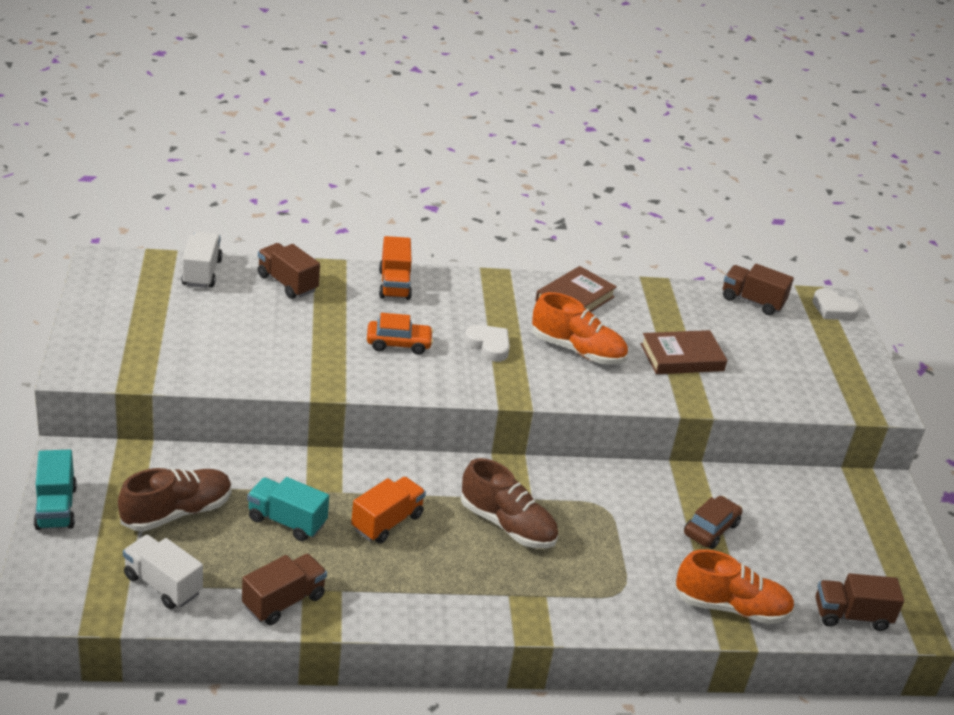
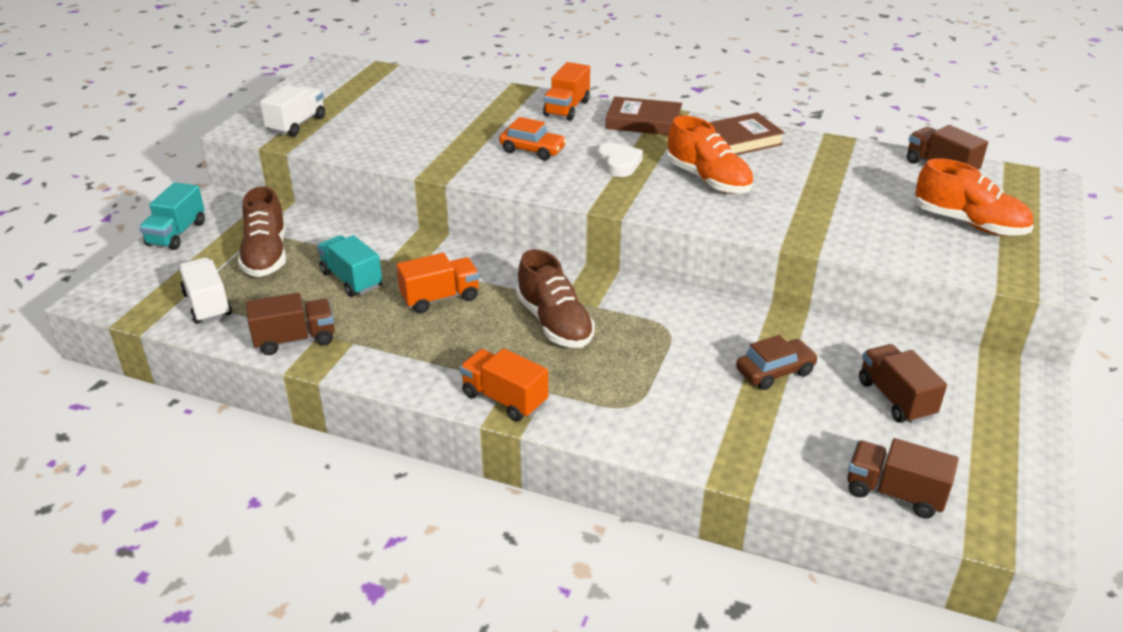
camera: 30 degrees right, 0 degrees up
brown shoe [118,468,232,532] -> brown shoe turned 90 degrees clockwise [238,186,286,277]
white truck [181,232,223,288] -> white truck moved to [260,85,325,137]
brown truck [258,243,320,299] -> brown truck moved to [859,344,947,424]
brown book [641,330,727,374] -> brown book moved to [605,96,682,135]
orange shoe [674,549,795,624] -> orange shoe moved to [914,158,1034,236]
white heart [812,288,860,320] -> none
none -> orange truck [460,348,548,422]

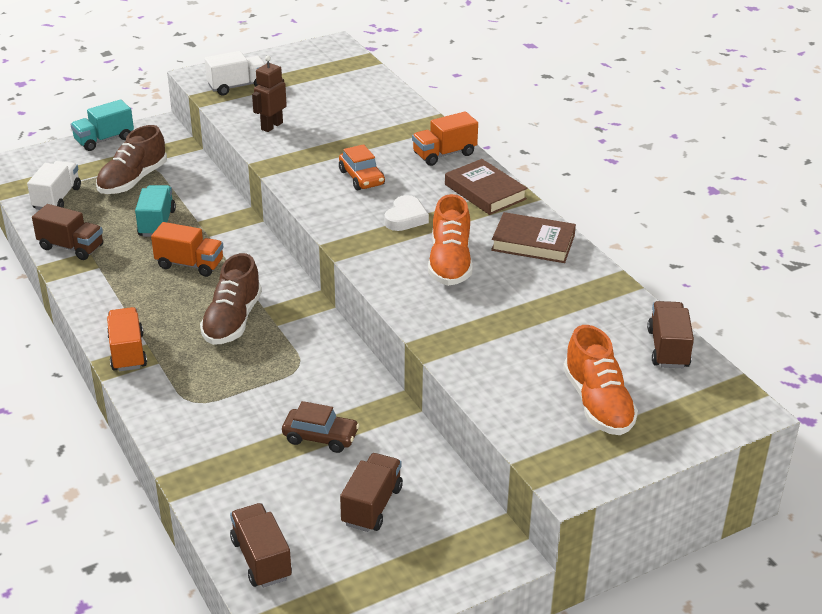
camera: 40 degrees right, 0 degrees up
none -> brown robot [252,56,287,132]

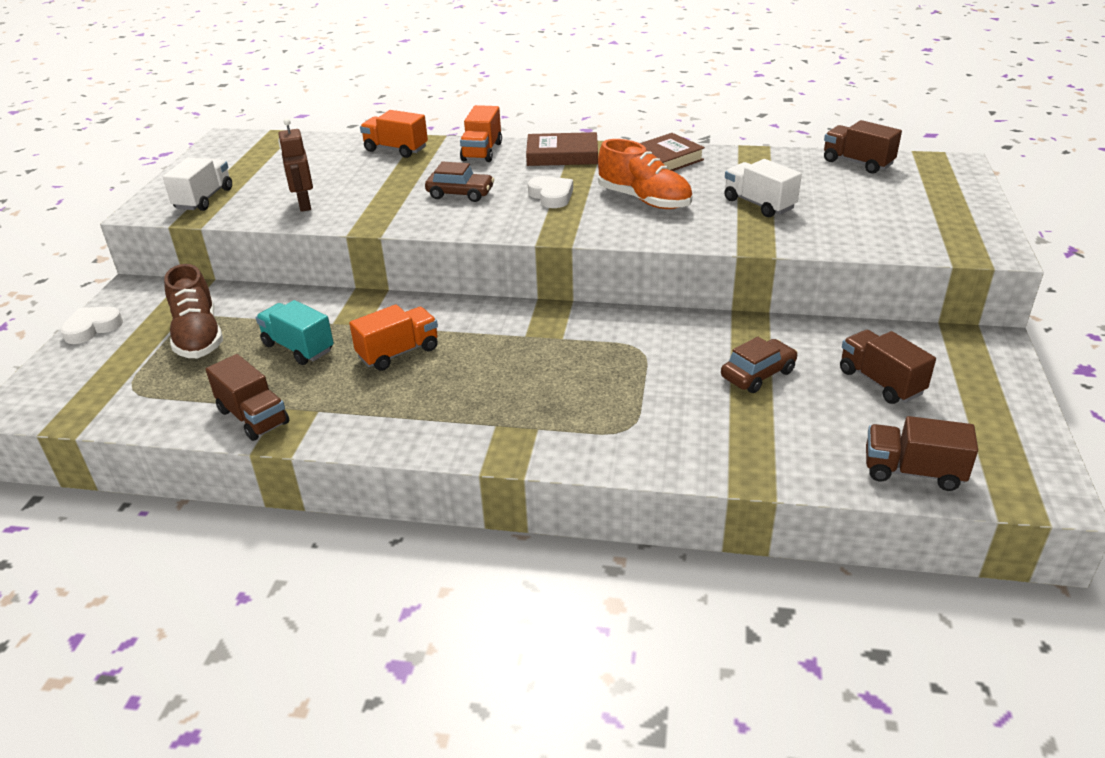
camera: 50 degrees left, 0 degrees up
white truck [27,161,81,210] -> white truck moved to [724,159,802,217]
brown truck [32,204,103,260] -> brown truck turned 75 degrees clockwise [206,354,289,441]
turquoise truck [70,100,134,151] -> white heart [60,306,123,344]
orange truck [107,307,147,371] -> orange truck moved to [360,110,428,158]
brown shoe [200,253,262,345] -> none
orange car [339,144,385,190] -> brown car [425,162,494,202]
orange shoe [563,325,638,435] -> none

